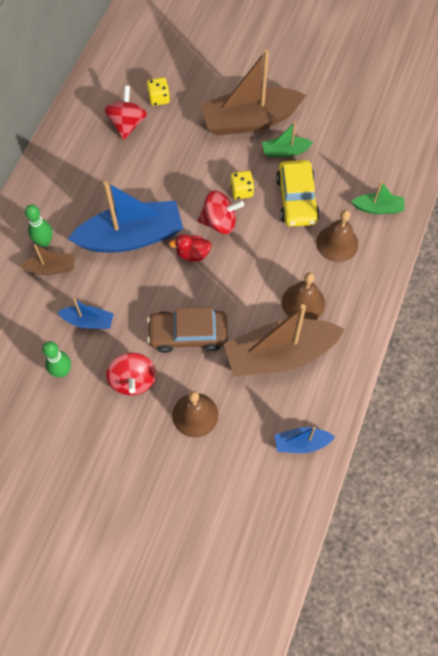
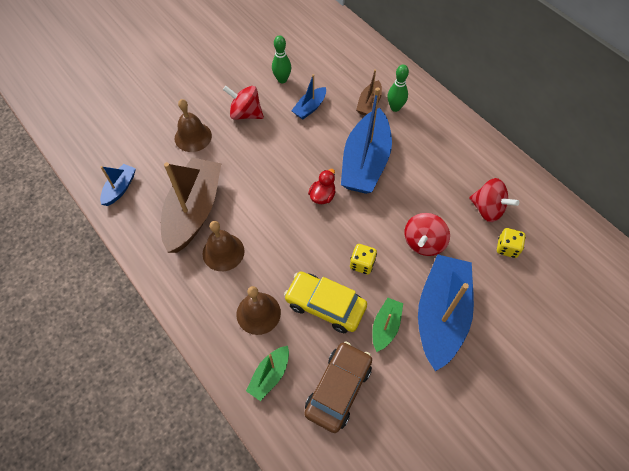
camera: 120 degrees right, 5 degrees down
brown car [147,307,228,353] -> brown car moved to [304,341,372,433]
red spinning top [198,190,244,234] -> red spinning top moved to [404,213,450,256]
brown boat [200,49,306,135] -> blue boat [418,254,474,372]

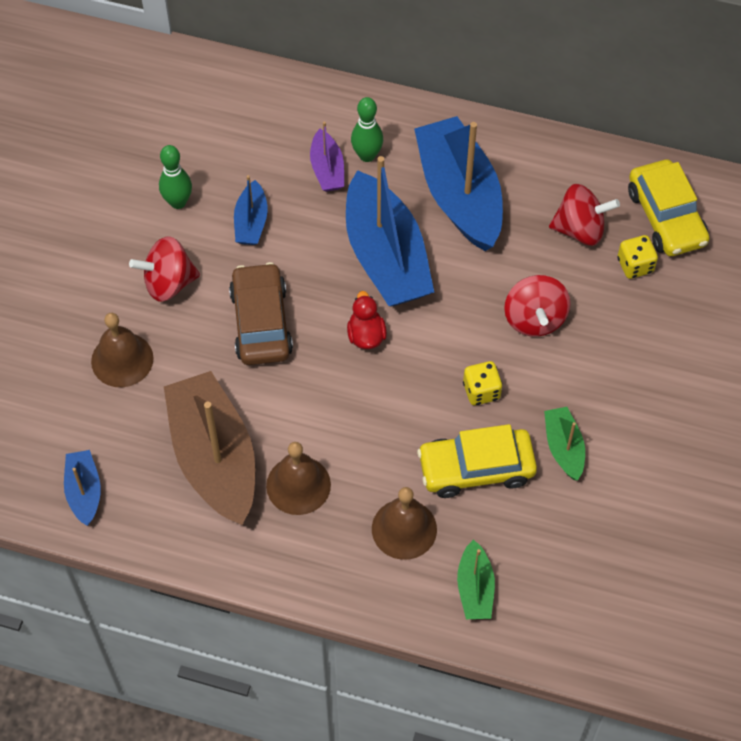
camera: 35 degrees left, 0 degrees up
brown car [304,341,372,433] -> brown car moved to [229,262,293,365]
brown boat [356,69,382,116] -> purple boat [310,122,344,192]
blue boat [418,254,474,372] -> blue boat moved to [414,116,503,251]
none -> yellow car [628,160,709,256]

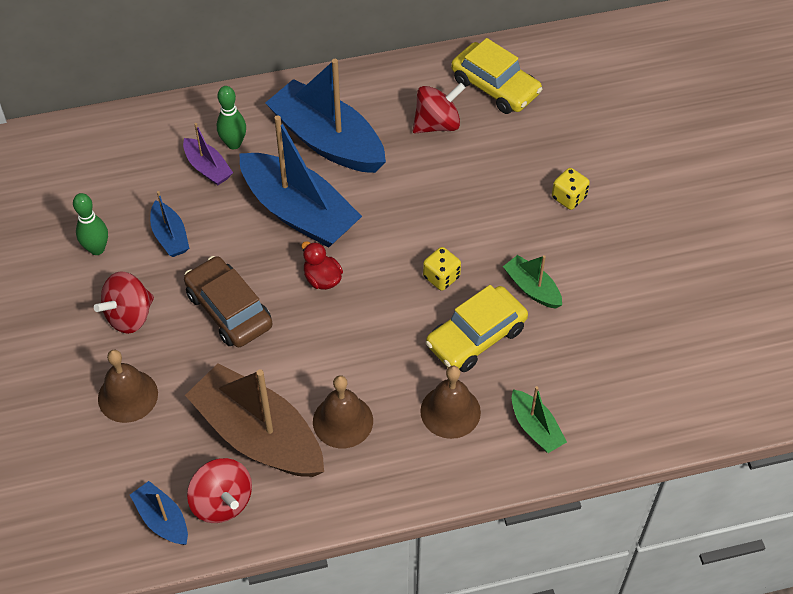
camera: 30 degrees left, 5 degrees down
red spinning top [504,275,571,337] -> red spinning top moved to [187,458,252,523]
yellow dice [618,235,658,279] -> yellow dice moved to [552,168,590,210]

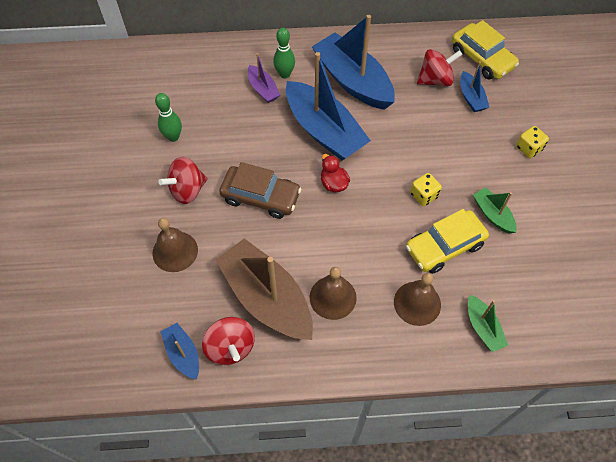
camera: 10 degrees right, 5 degrees up
blue boat [150,191,189,257] -> blue boat moved to [460,61,489,112]
brown car [184,256,273,347] -> brown car turned 135 degrees clockwise [219,162,301,219]

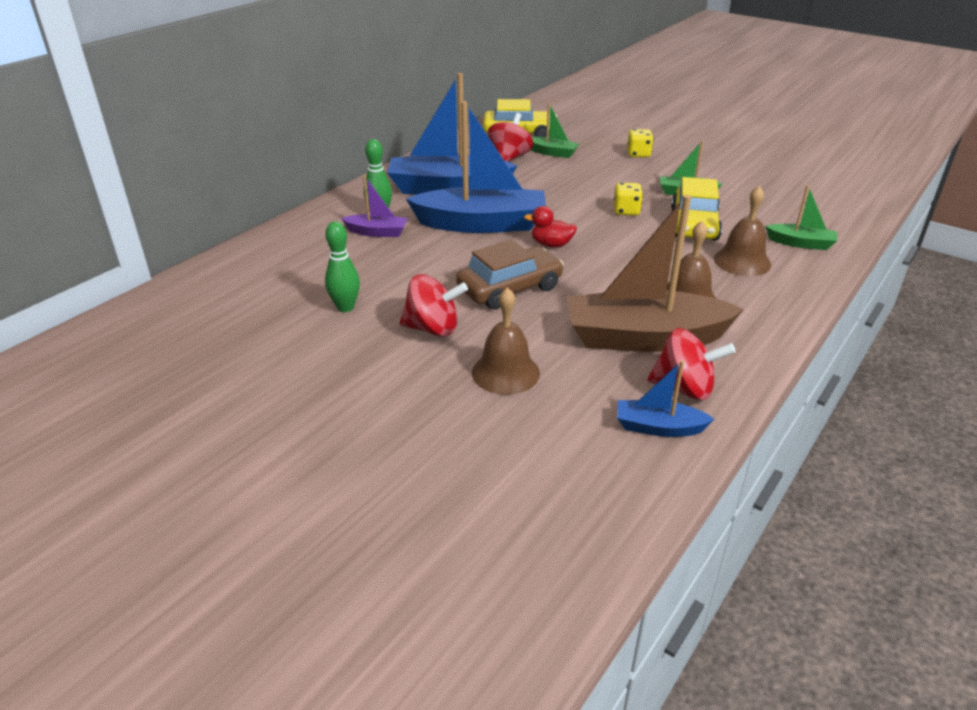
camera: 50 degrees left, 25 degrees down
red spinning top [158,157,207,204] -> red spinning top turned 90 degrees counterclockwise [400,274,468,337]
blue boat [460,61,489,112] -> green boat [531,103,579,158]

